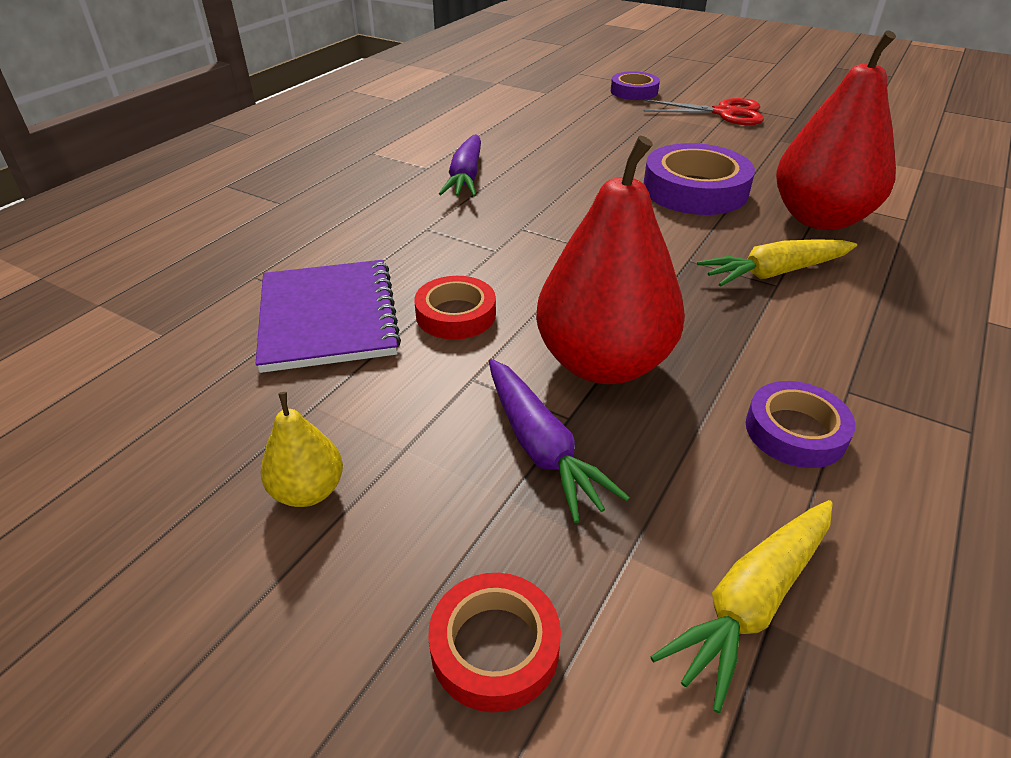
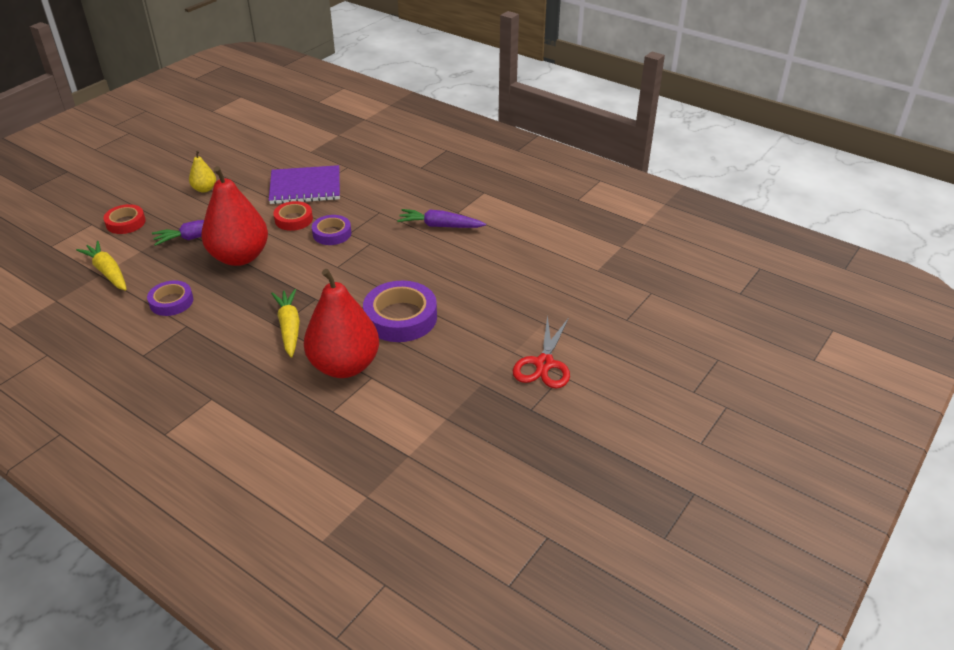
camera: 95 degrees right, 0 degrees up
purple tape [611,71,660,100] -> purple tape moved to [312,215,351,245]

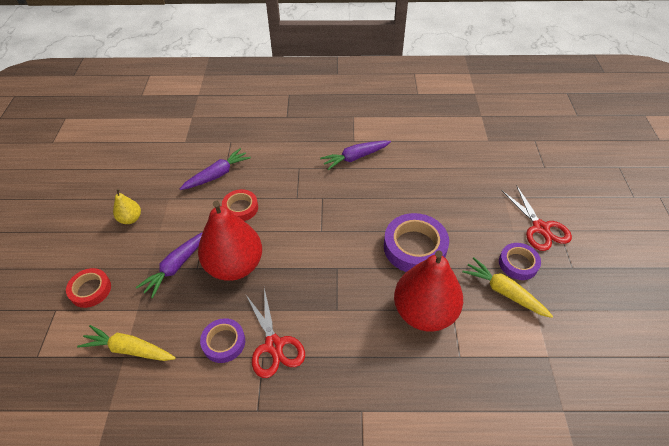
camera: 35 degrees left, 10 degrees up
purple notebook [269,165,340,204] -> purple carrot [180,148,251,190]
yellow carrot [271,289,300,358] -> yellow carrot moved to [462,257,553,318]
purple tape [312,215,351,245] -> purple tape moved to [499,243,541,280]
none -> red scissors [246,288,305,378]

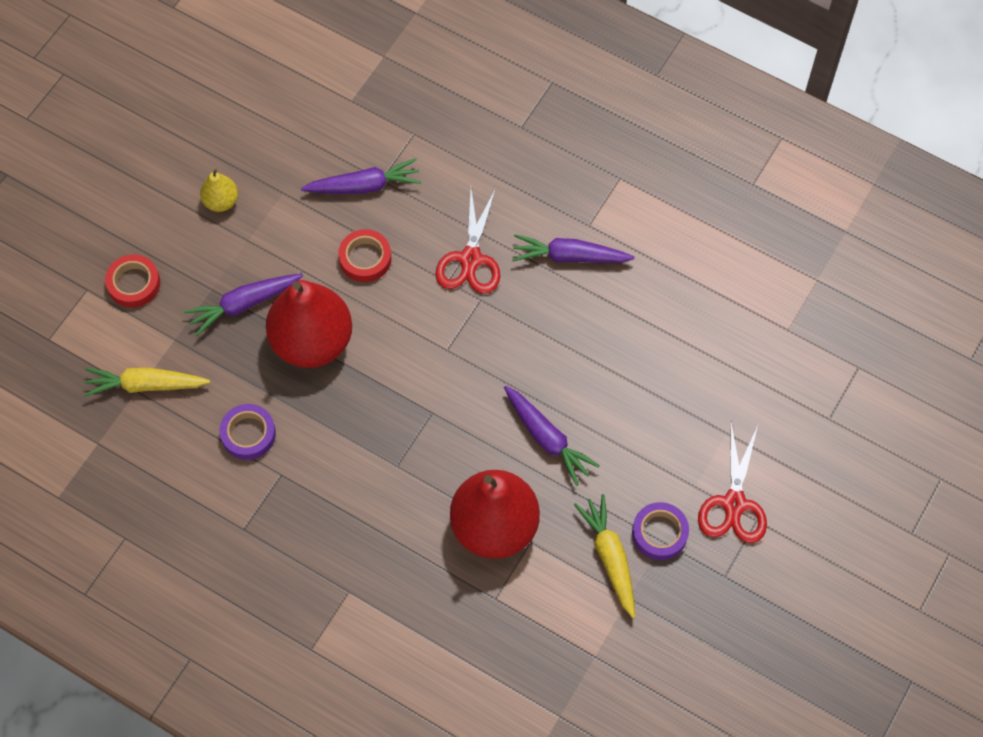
camera: 30 degrees right, 15 degrees up
yellow carrot [77,325,176,361] -> yellow carrot turned 45 degrees counterclockwise [84,367,210,397]
red scissors [246,288,305,378] -> red scissors moved to [435,188,500,294]
purple tape [384,213,449,272] -> purple carrot [504,386,600,486]

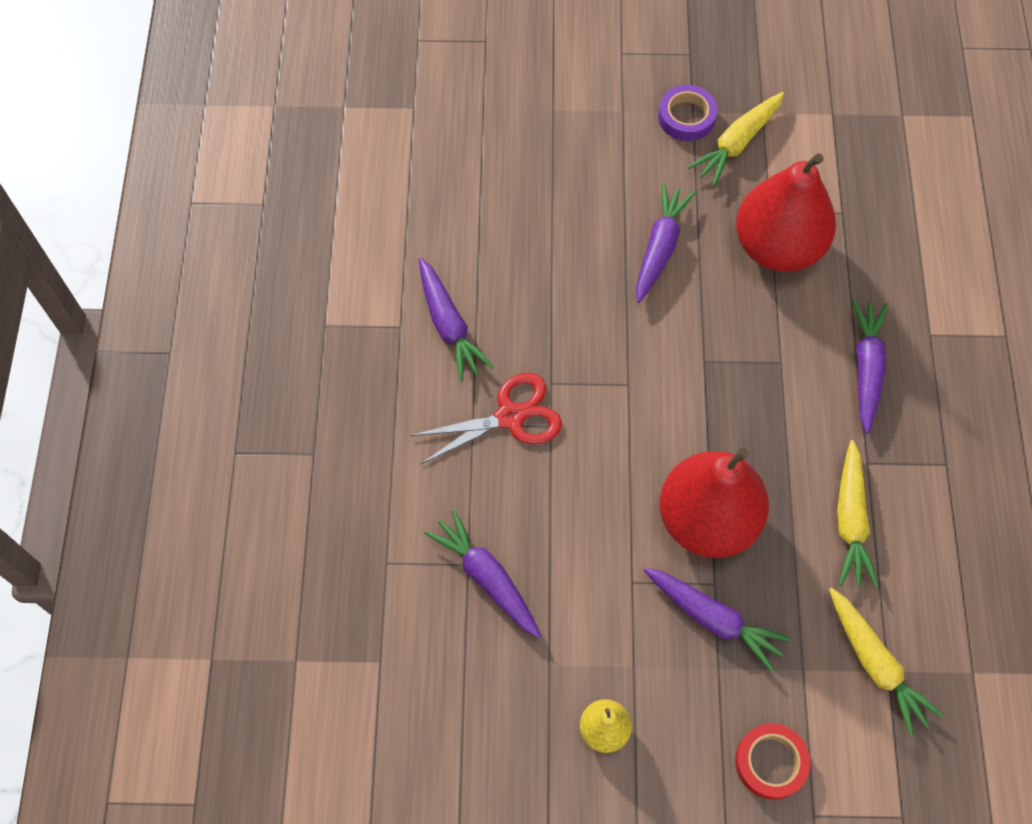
camera: 120 degrees left, 0 degrees up
purple tape [219,404,276,460] -> yellow carrot [837,440,879,587]
red tape [338,229,392,282] -> none
red scissors [698,422,767,543] -> none
none -> purple carrot [852,300,888,434]

